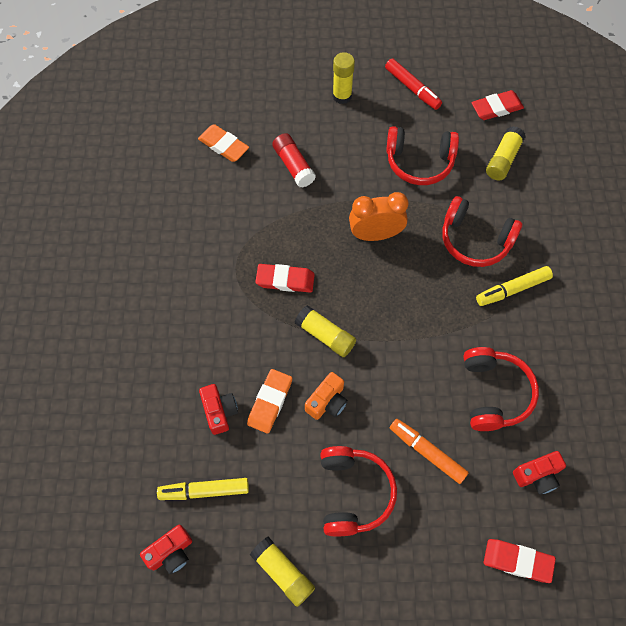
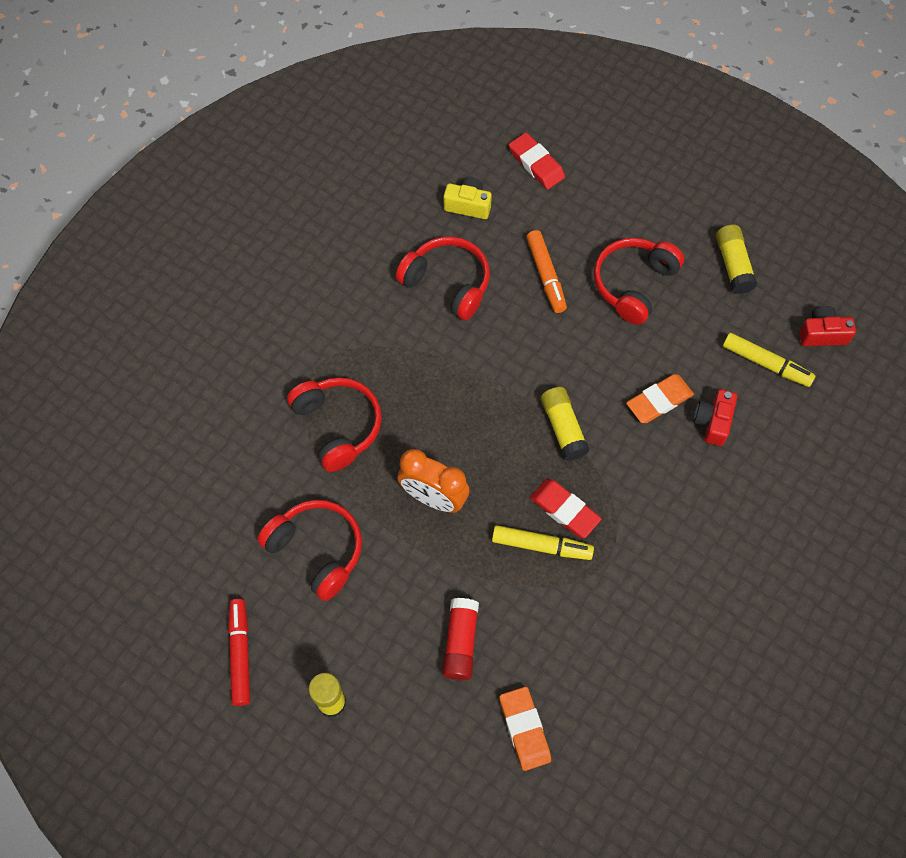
camera: 145 degrees left, 0 degrees up
orange camera [305,372,348,420] -> none
red headphones [463,347,539,431] -> red headphones turned 90 degrees clockwise [396,237,490,320]
red eraser [472,90,524,120] -> none
yellow marker [476,266,553,306] -> yellow marker moved to [492,525,594,560]
yellow glue stick [486,126,526,181] -> none
red camera [513,451,566,495] -> yellow camera [444,177,492,219]

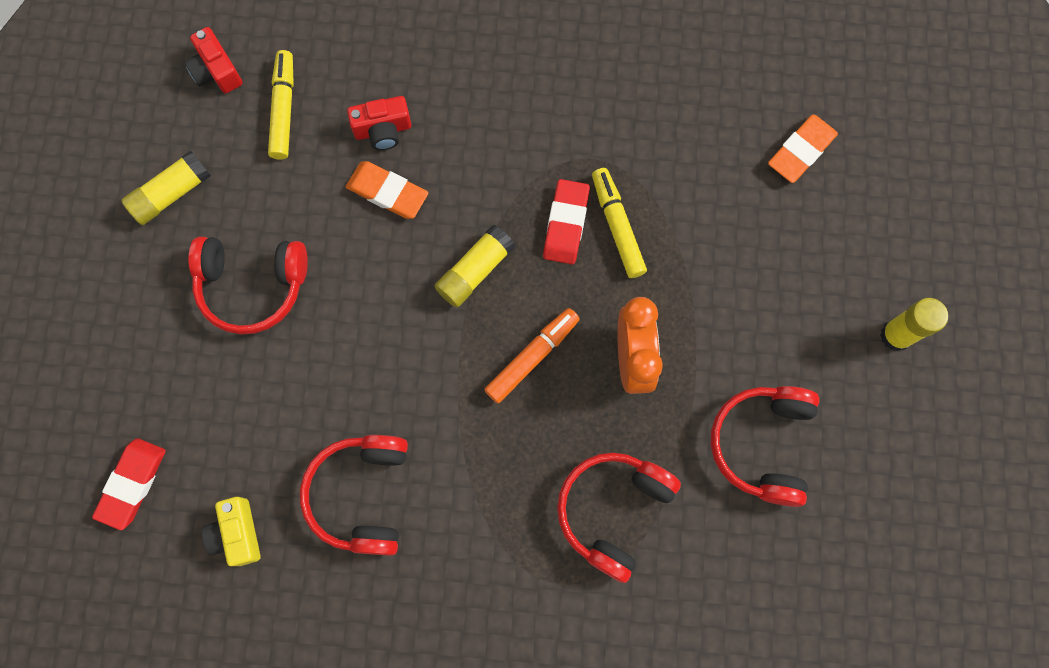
camera: 120 degrees left, 10 degrees up
red marker [228,599,250,706] -> none
red glue stick [442,598,479,680] -> none
orange marker [526,230,567,313] -> orange marker moved to [484,308,580,403]

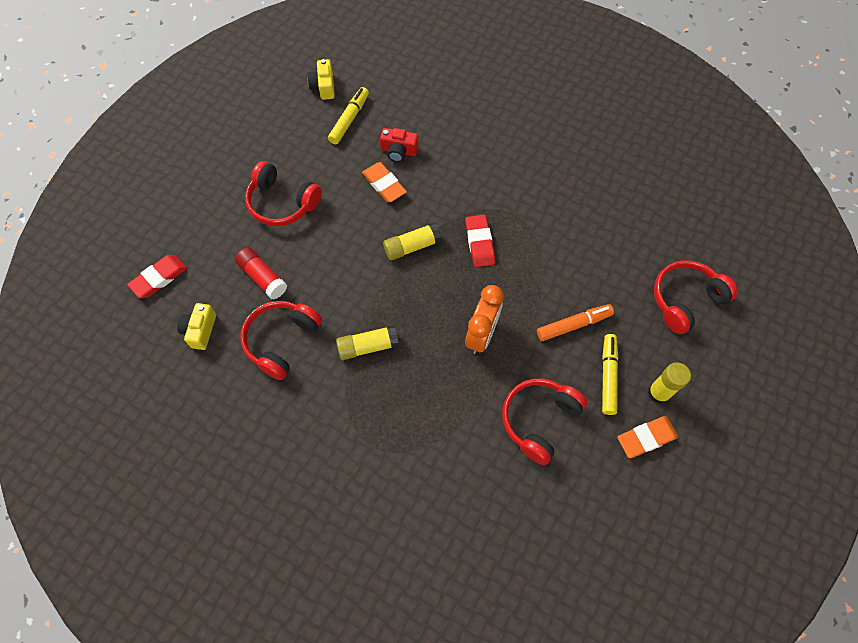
camera: 25 degrees right, 10 degrees down
yellow glue stick [121,150,211,225] -> yellow glue stick moved to [336,325,399,360]
red camera [185,27,243,94] -> yellow camera [307,59,335,100]
orange marker [484,308,580,403] -> orange marker moved to [537,304,614,341]
red eraser [543,179,590,264] -> red eraser turned 45 degrees counterclockwise [465,215,495,267]
red headphones [557,453,681,583] -> red headphones moved to [654,260,738,334]
yellow marker [592,168,647,278] -> yellow marker moved to [602,334,618,415]
orange eraser [768,114,838,183] -> orange eraser moved to [617,416,678,458]
none -> red glue stick [235,248,287,300]

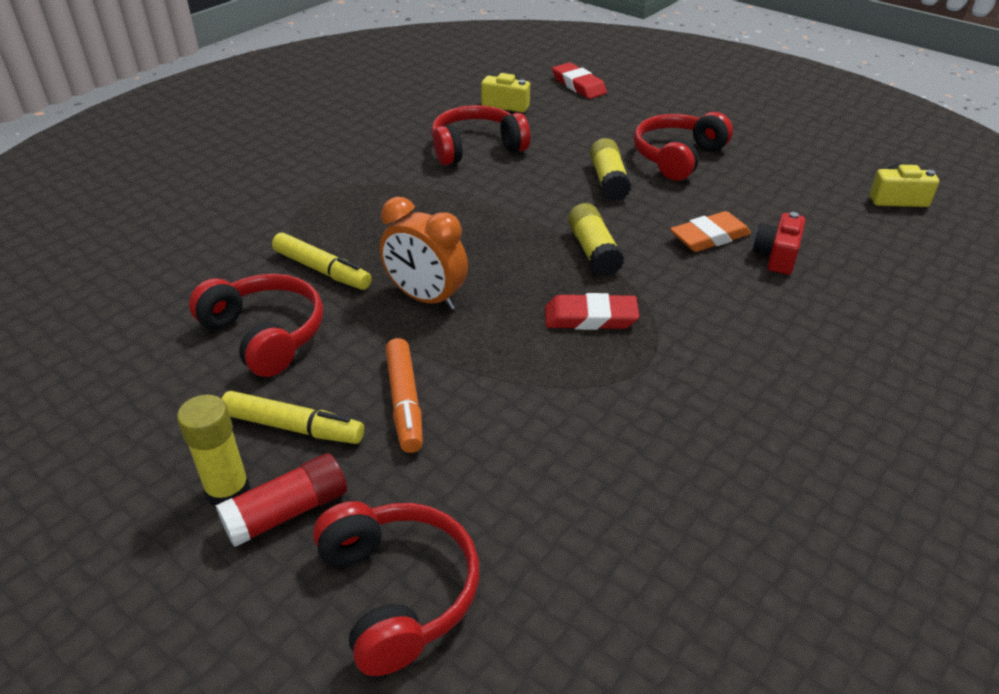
camera: 100 degrees right, 25 degrees down
red glue stick [235,248,287,300] -> red glue stick moved to [216,453,347,547]
red headphones [240,301,322,380] -> red headphones turned 60 degrees counterclockwise [431,105,530,165]
yellow marker [328,87,369,144] -> yellow marker moved to [272,233,372,290]
yellow glue stick [336,325,399,360] -> yellow glue stick moved to [590,138,631,201]
orange eraser [617,416,678,458] -> none

